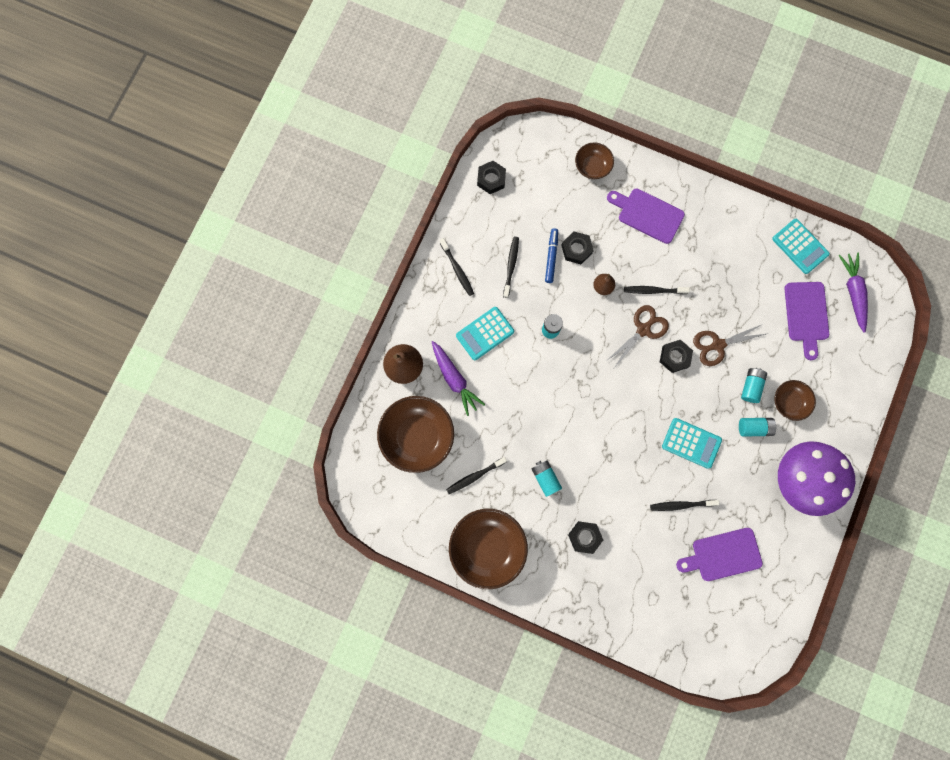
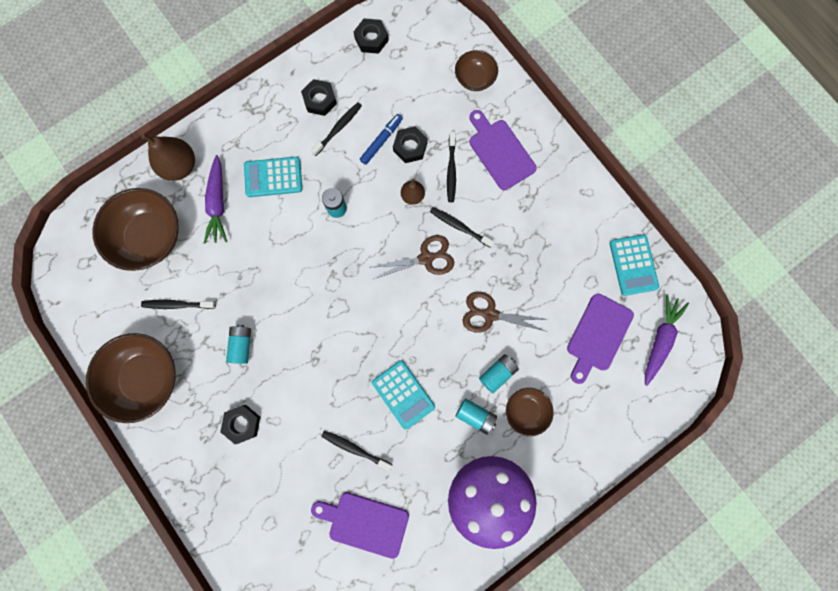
camera: 30 degrees right, 0 degrees up
black toothbrush [440,238,474,296] -> black toothbrush moved to [447,132,456,202]
black nut [660,340,693,373] -> black nut moved to [301,79,337,116]

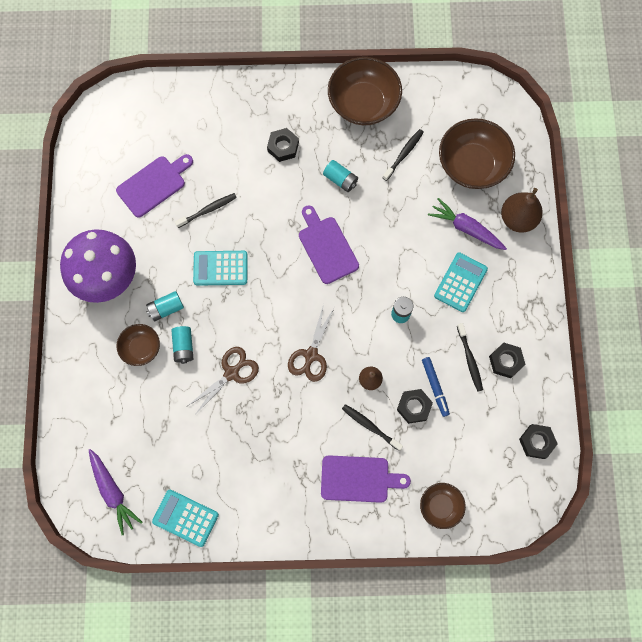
camera: 125 degrees right, 5 degrees down
black toothbrush [430,207,495,248] -> none
purple cutting board [567,294,634,384] -> purple cutting board moved to [299,205,359,284]

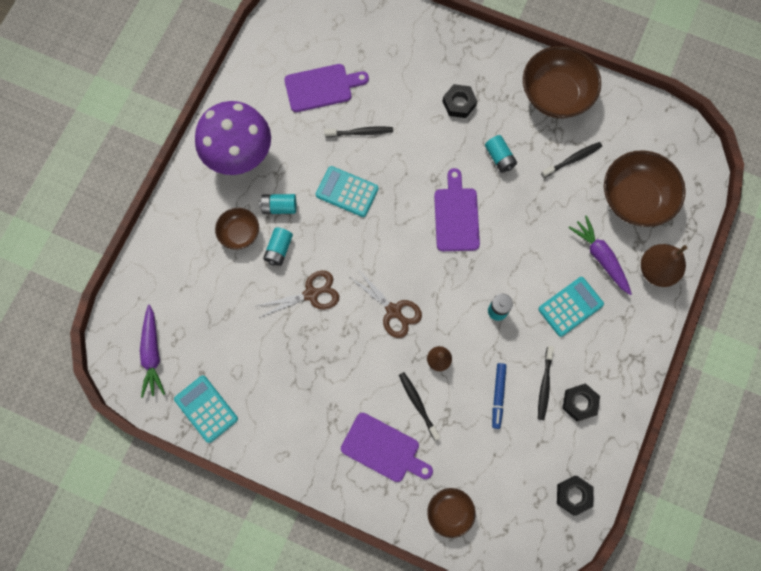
camera: 25 degrees right, 0 degrees up
brown scissors [288,304,334,382] -> brown scissors turned 90 degrees counterclockwise [350,269,422,338]
black nut [397,389,433,424] -> none

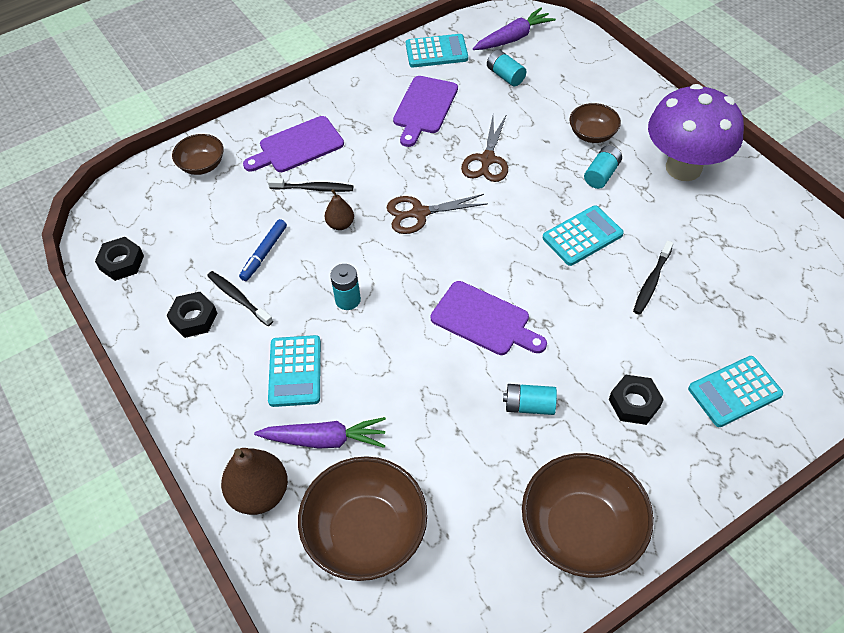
camera: 125 degrees right, 20 degrees down
purple carrot [140,304,165,398] -> purple carrot turned 120 degrees clockwise [473,8,556,50]
turquoise battery [263,227,293,266] -> turquoise battery moved to [487,50,527,86]
purple cutting board [284,64,369,112] -> purple cutting board moved to [393,76,458,147]
blue marker [492,363,506,429] -> blue marker turned 105 degrees counterclockwise [239,219,287,281]
black toothbrush [541,142,602,178] -> none
none -> turquoise calculator [688,356,783,427]

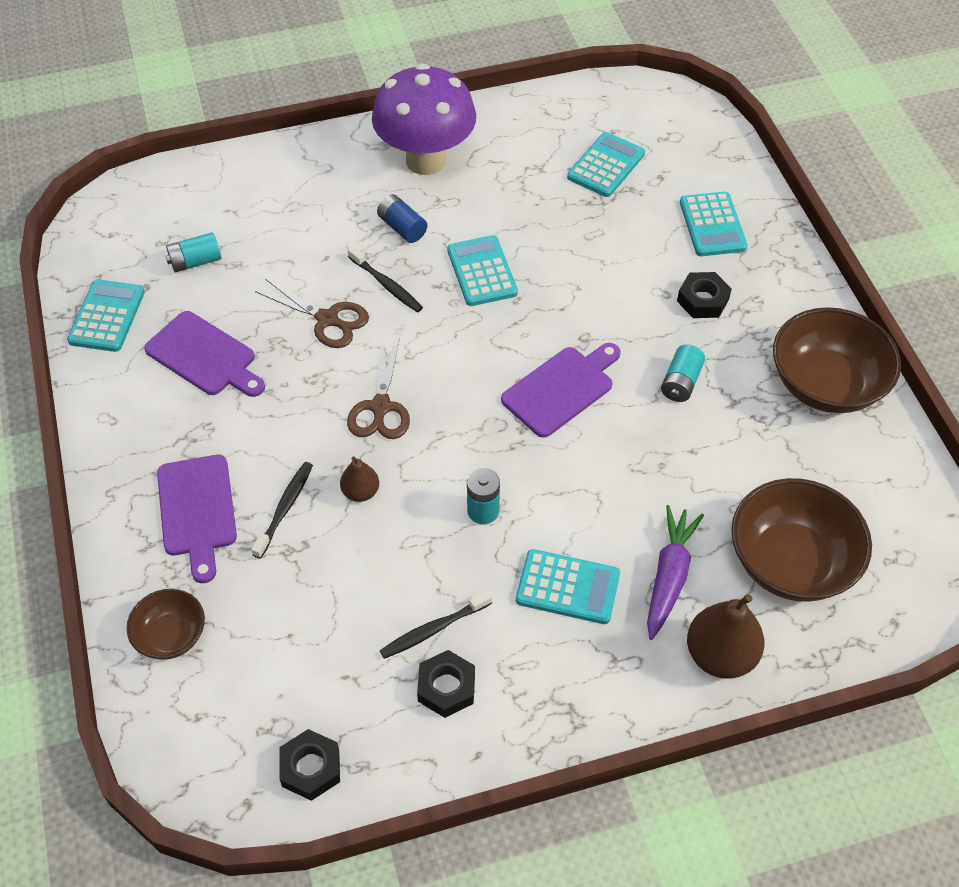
camera: 75 degrees left, 0 degrees up
blue marker [239,219,287,281] -> none
purple carrot [473,8,556,50] -> none
brown bowl [569,103,621,143] -> none
turquoise battery [584,146,622,189] -> blue battery [377,194,427,243]
black toothbrush [633,240,674,315] -> black toothbrush moved to [348,246,423,313]
none -> turquoise calculator [567,132,645,197]

